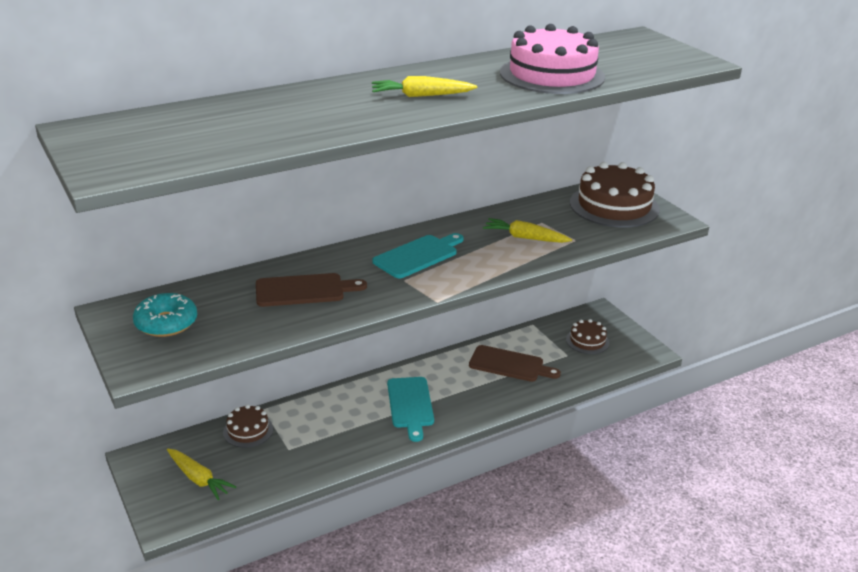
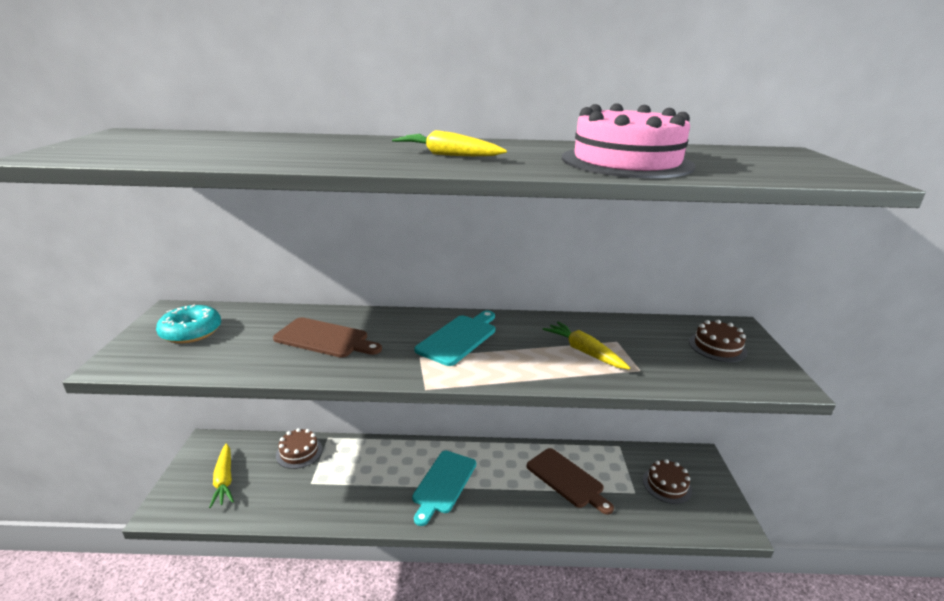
camera: 30 degrees right, 5 degrees down
turquoise cutting board [372,233,464,278] -> turquoise cutting board turned 45 degrees counterclockwise [414,311,495,366]
brown cake [570,162,660,228] -> brown cake [689,320,747,362], size x0.52

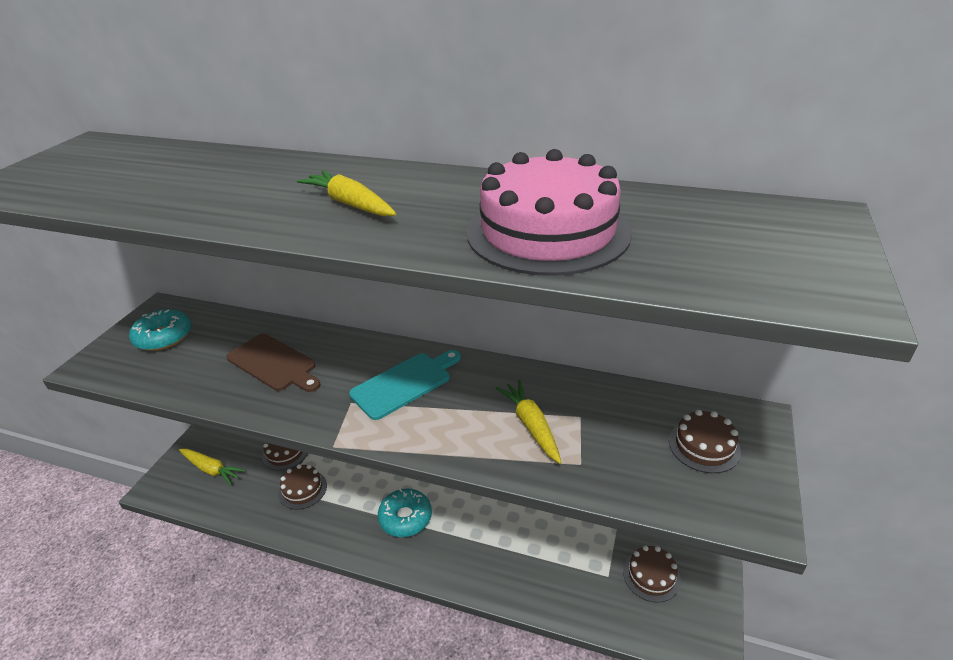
camera: 20 degrees right, 10 degrees up
yellow carrot [209,443,234,508] -> yellow carrot turned 60 degrees counterclockwise [179,449,246,485]
turquoise cutting board [412,451,476,526] -> turquoise donut [378,489,432,537]
brown cutting board [527,448,614,515] -> none
none -> brown cake [278,464,327,510]

